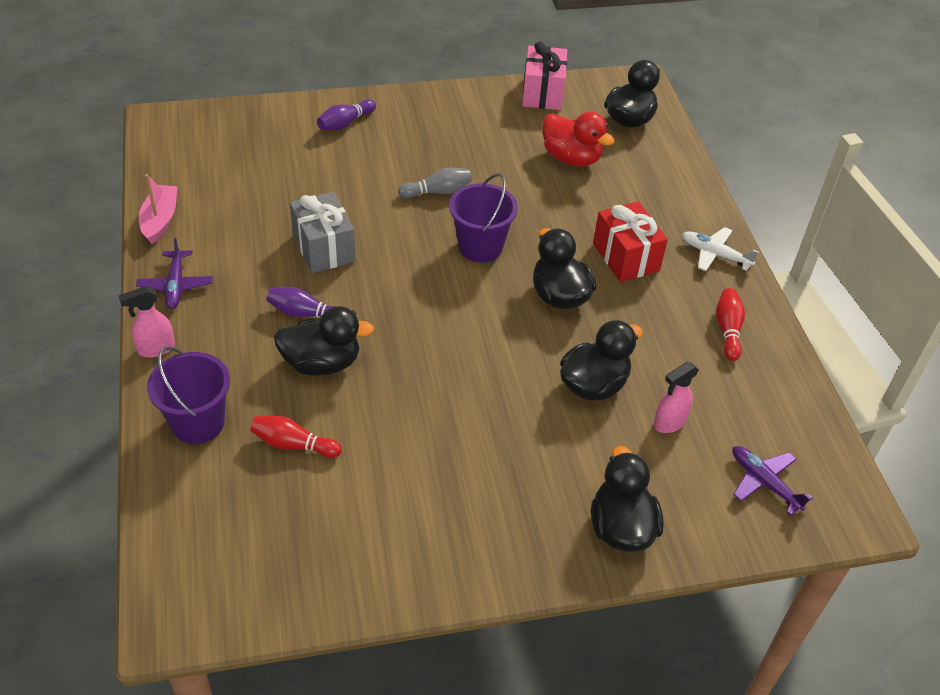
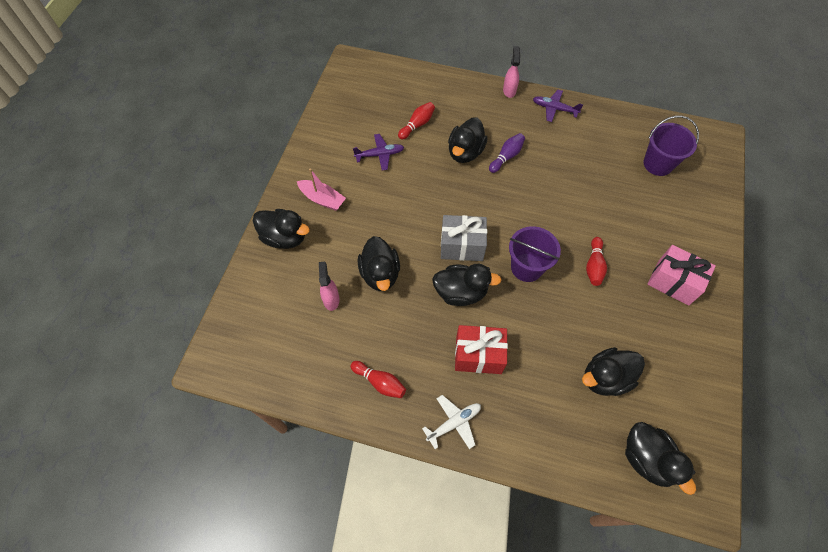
camera: 120 degrees right, 15 degrees up
pink boat [139,174,178,244] -> pink boat moved to [297,168,346,211]
purple bucket [147,347,230,444] -> purple bucket moved to [643,116,699,176]
grey gift [290,192,356,273] -> grey gift moved to [441,215,487,261]
purple bowling pin [317,99,376,130] -> none
grey bowling pin [398,168,472,198] -> red bowling pin [586,237,607,286]
pink gift [522,41,567,110] -> pink gift moved to [647,245,716,305]
red duck [543,111,615,167] -> black duck [582,347,645,396]
purple plane [732,446,813,516] -> purple plane moved to [353,134,404,171]

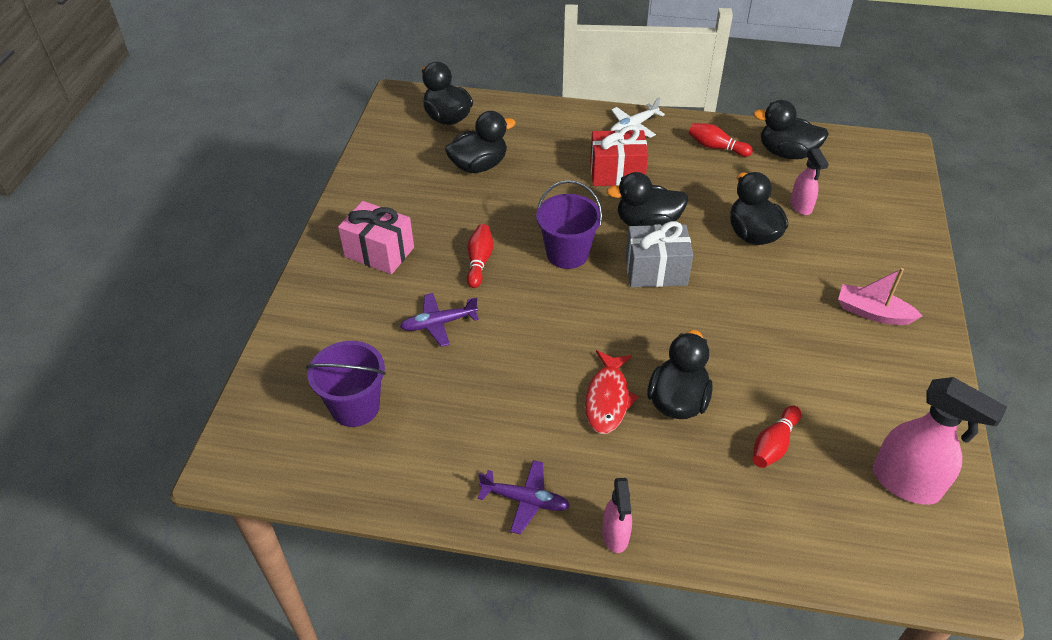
camera: 175 degrees right, 15 degrees down
black duck [253,209,310,249] -> black duck moved to [753,100,829,159]
purple plane [353,134,404,171] -> purple plane moved to [400,293,479,347]
purple bowling pin [489,133,525,173] -> red fish [585,350,639,434]
none -> pink spray bottle [873,377,1007,505]

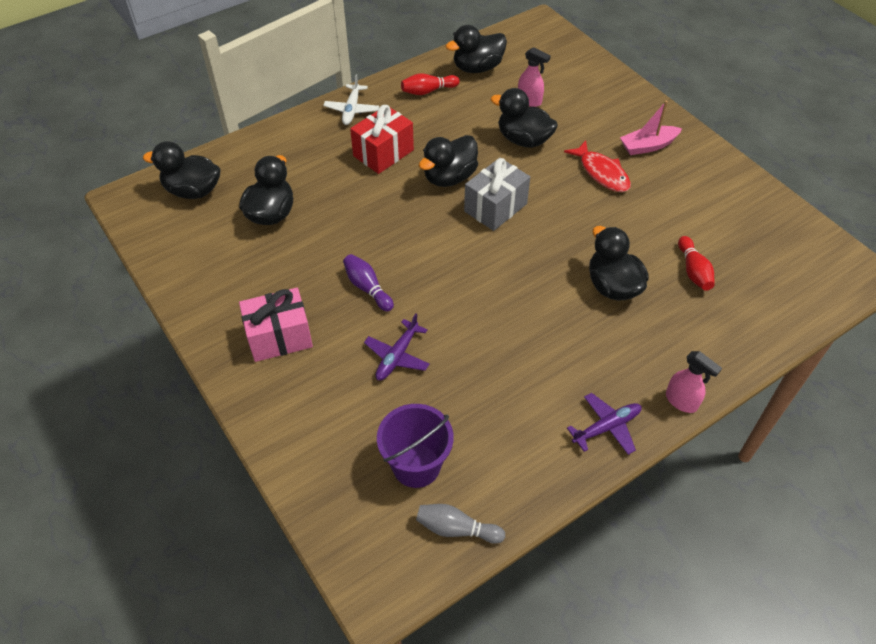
camera: 45 degrees left, 5 degrees up
red bowling pin [467,224,493,288] -> purple bowling pin [343,254,394,312]
purple bucket [536,180,602,269] -> none
red fish [585,350,639,434] -> red fish moved to [564,140,631,192]
pink spray bottle [873,377,1007,505] -> none
none -> grey bowling pin [416,504,505,544]

